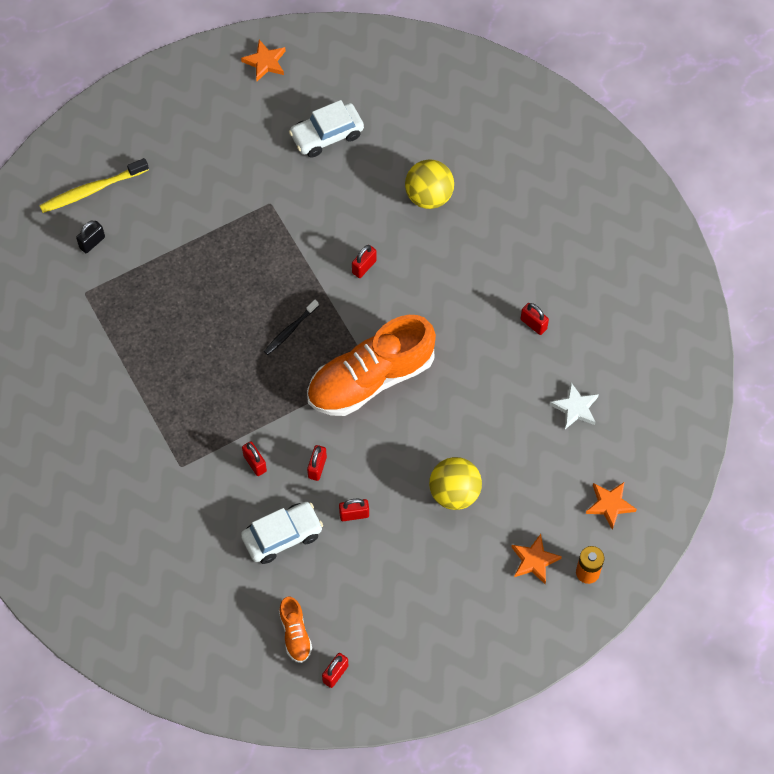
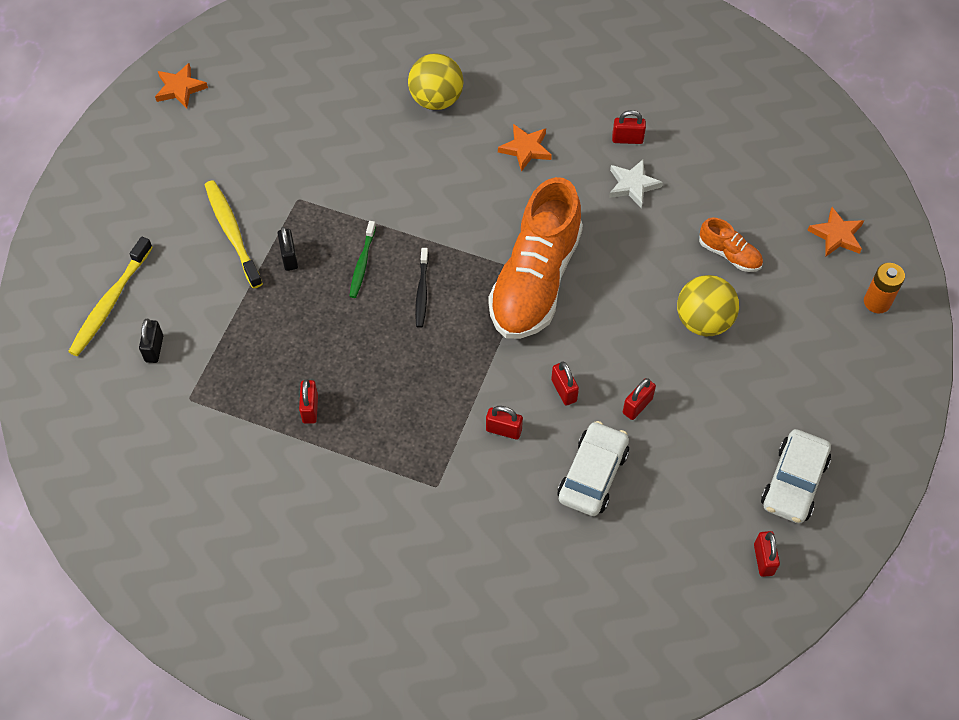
camera: 40 degrees left, 5 degrees down
orange shoe [279,597,312,663] -> orange shoe moved to [699,218,763,272]
white car [289,100,364,158] -> white car moved to [761,429,831,524]
red padlock [352,245,377,278] -> red padlock moved to [299,379,318,424]
orange star [511,534,562,584] -> orange star moved to [498,124,552,172]
white star [550,383,599,429] -> white star moved to [609,160,663,208]
none -> yellow toothbrush [205,180,263,288]
none -> black padlock [277,227,298,271]
none -> green toothbrush [349,221,376,298]

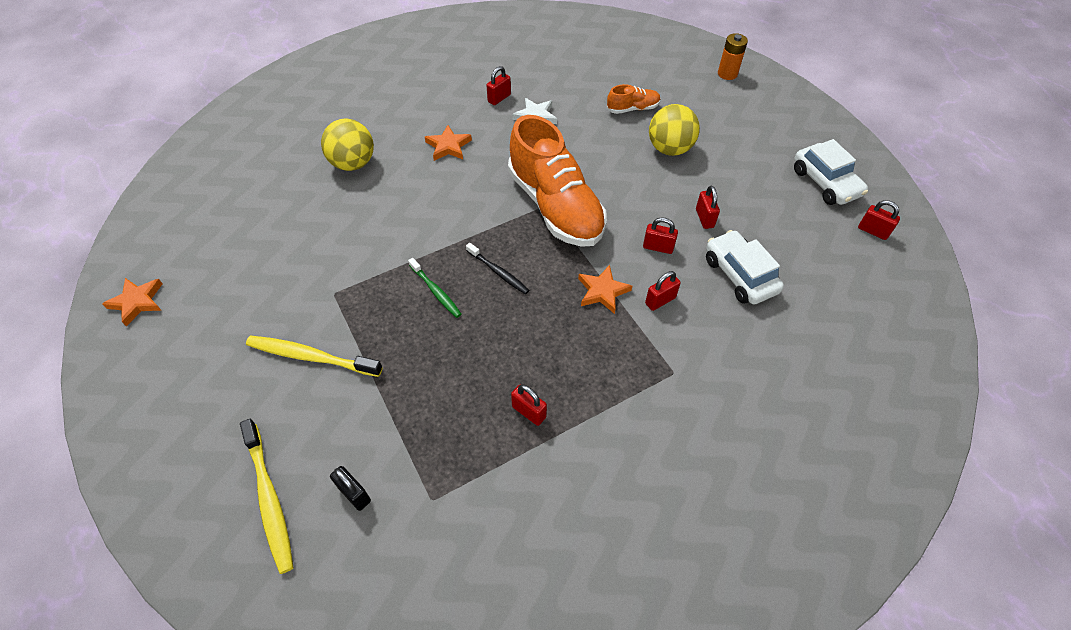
camera: 50 degrees left, 5 degrees down
black padlock [277,227,298,271] -> none
orange star [807,207,864,257] -> orange star moved to [578,265,632,314]

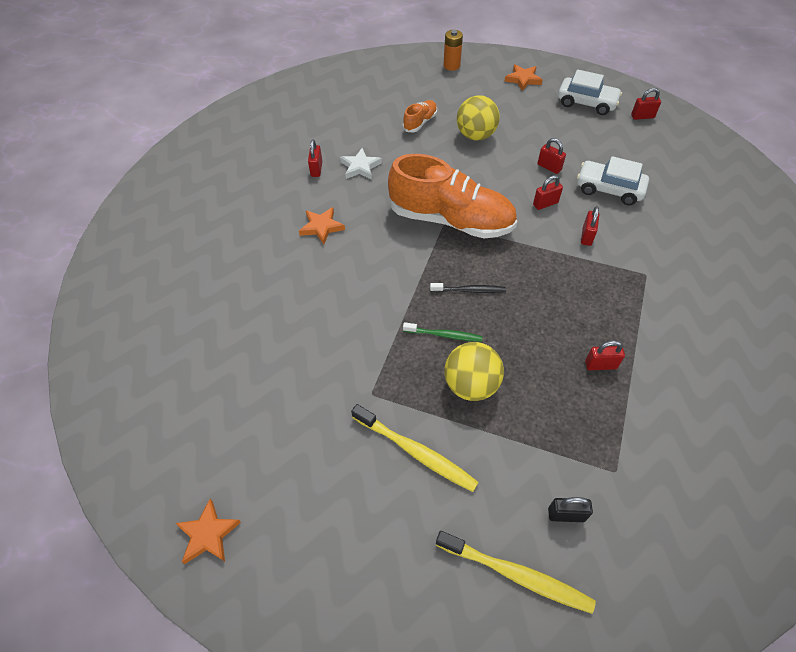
camera: 40 degrees left, 0 degrees up
yellow toothbrush [246,336,383,377] -> yellow toothbrush turned 120 degrees counterclockwise [351,404,479,492]
yellow ball [321,118,374,171] -> yellow ball moved to [444,342,504,401]
orange star [578,265,632,314] -> orange star moved to [504,64,543,91]

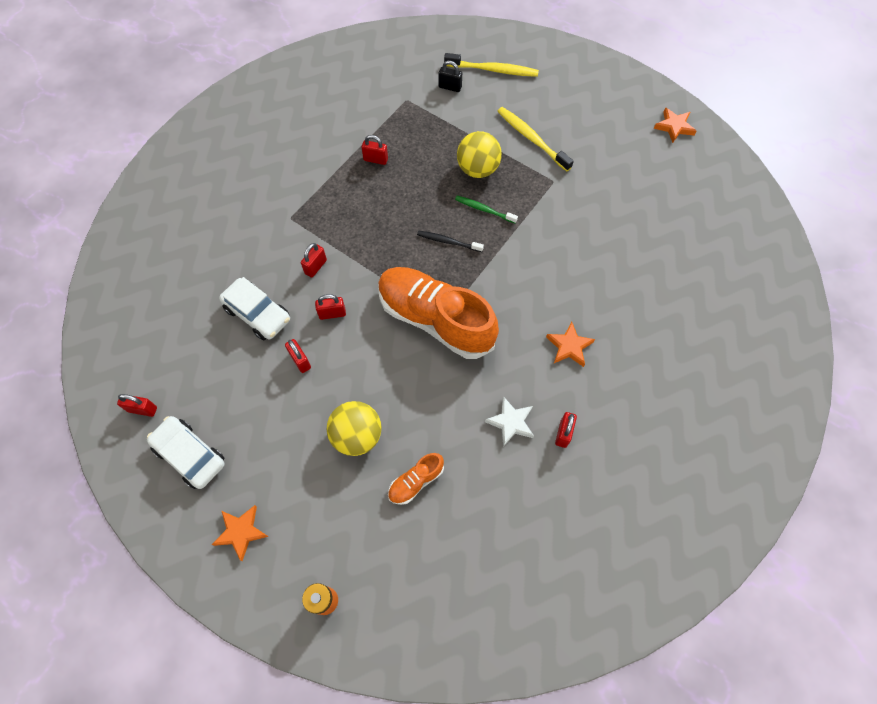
camera: 165 degrees left, 10 degrees up
yellow toothbrush [436,531,596,614] -> yellow toothbrush turned 150 degrees clockwise [444,53,539,77]

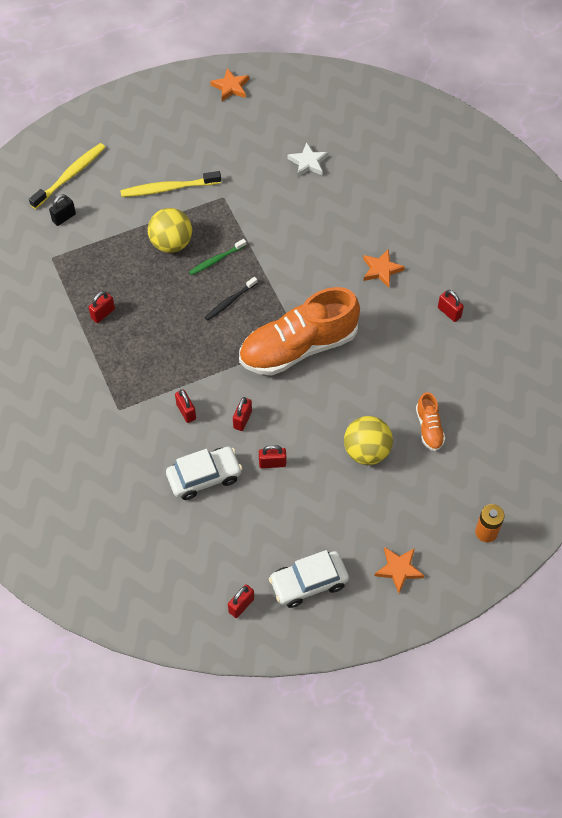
camera: 60 degrees left, 5 degrees down
white star [485,396,534,447] -> white star moved to [288,142,328,177]

